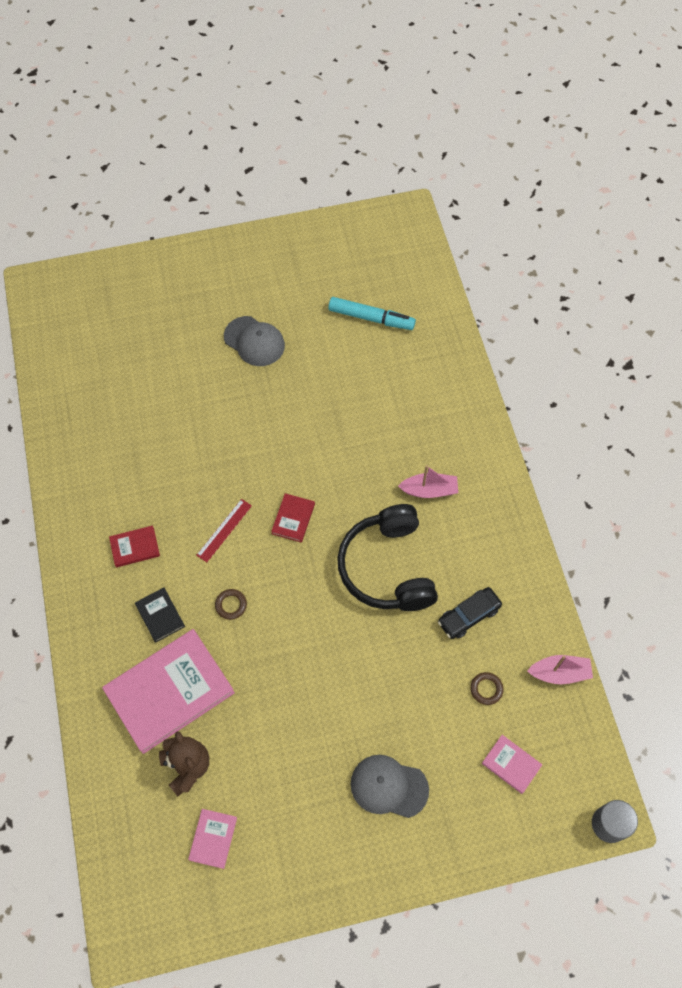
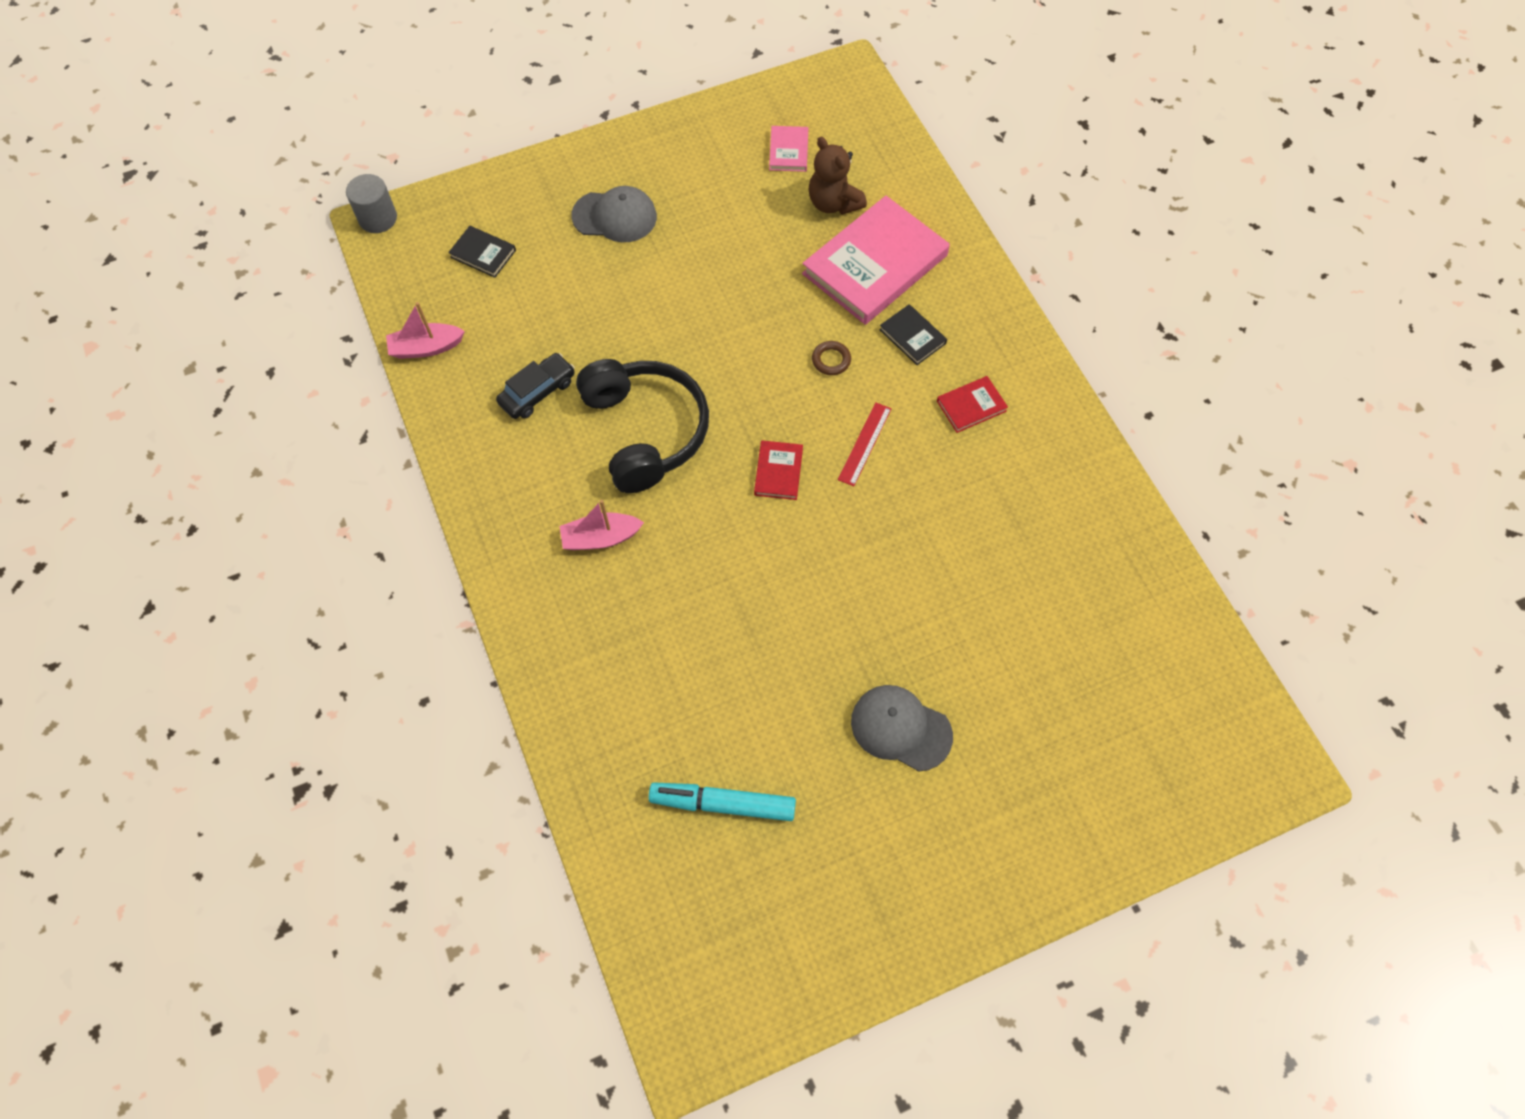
camera: 170 degrees right, 0 degrees up
brown ring [470,672,504,705] -> none
pink book [482,735,542,794] -> black book [448,226,516,278]

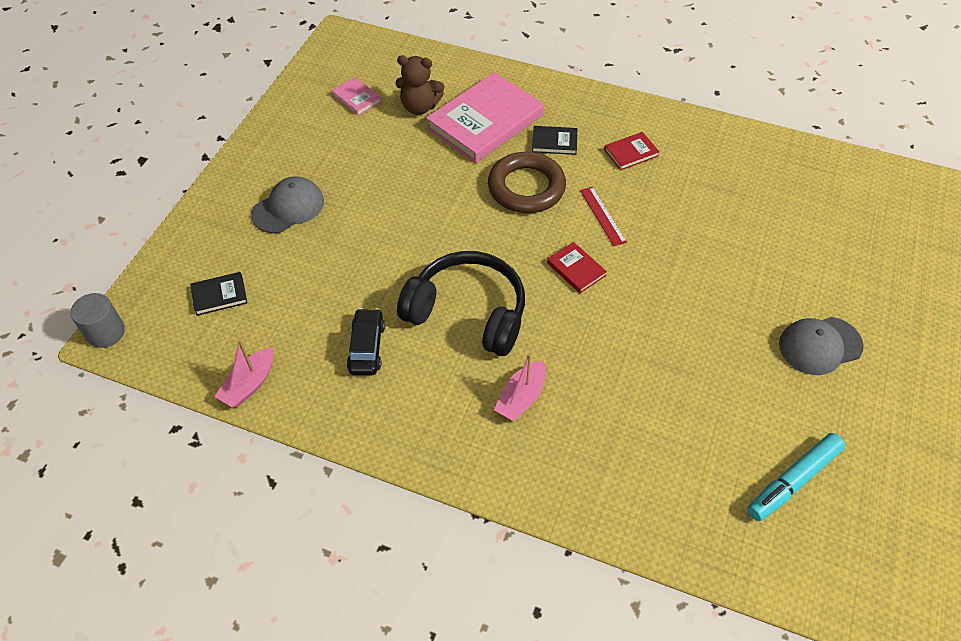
camera: 45 degrees left, 10 degrees down
pink book [802,196,950,325] -> pink book turned 45 degrees clockwise [426,72,544,163]
brown ring [812,341,851,375] -> brown ring [488,152,566,213], size x2.42
red book [937,376,1008,433] -> red book turned 45 degrees clockwise [604,132,660,170]

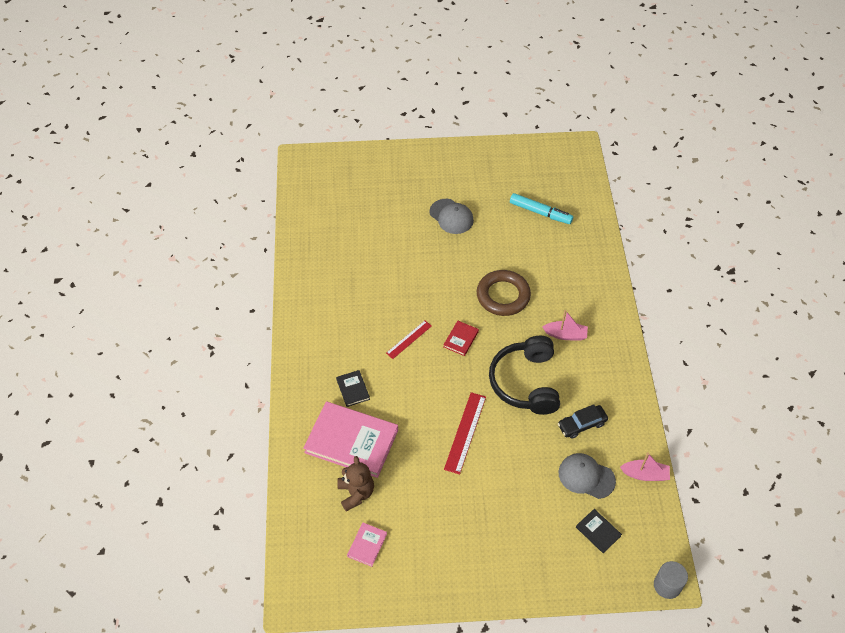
camera: 115 degrees left, 0 degrees up
grey cap [251,176,324,233] -> grey cap moved to [559,453,616,499]
brown ring [488,152,566,213] -> brown ring moved to [477,270,531,316]
red book [604,132,660,170] -> none
none -> red ruler [444,392,486,475]

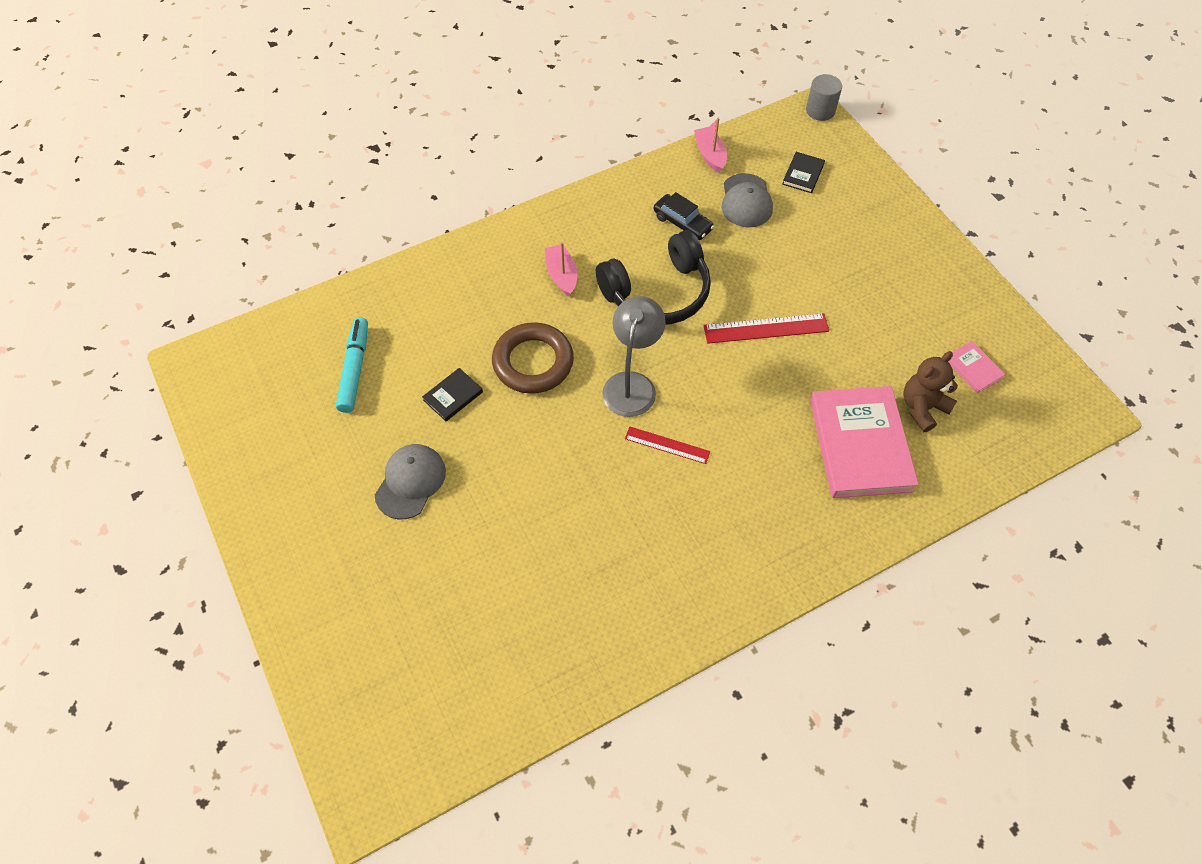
camera: 115 degrees left, 5 degrees up
black book [336,370,370,407] -> black book moved to [422,368,483,421]
pink book [347,523,387,567] -> pink book turned 60 degrees clockwise [948,341,1006,394]
red book [443,321,479,356] -> grey lamp [602,296,666,417]

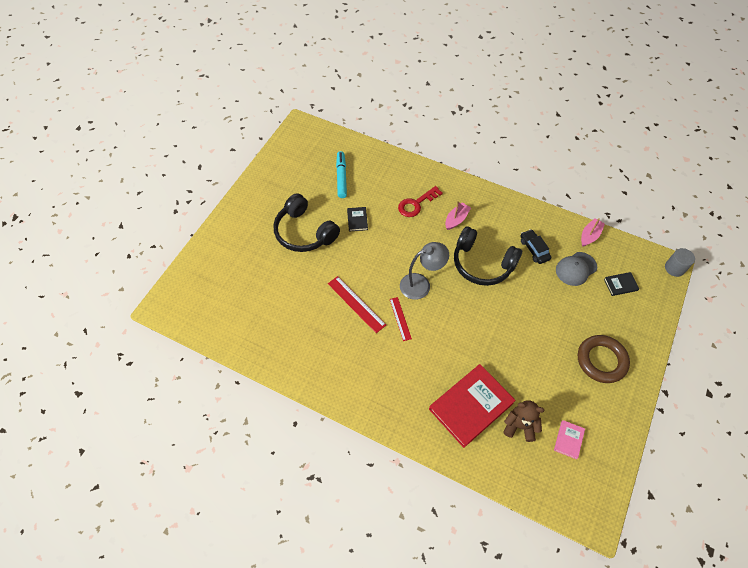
camera: 55 degrees right, 0 degrees up
turquoise marker [336,317,368,413] -> turquoise marker turned 60 degrees counterclockwise [336,151,347,198]
grey cap [375,444,446,519] -> black headphones [273,193,340,252]
black book [422,368,483,421] -> black book turned 75 degrees clockwise [347,207,368,232]
brown ring [492,322,574,394] -> brown ring moved to [578,335,630,383]
black car [654,192,714,240] -> black car turned 150 degrees clockwise [520,229,551,264]
red ruler [704,313,829,344] -> red ruler moved to [328,276,386,333]
pink book [810,386,919,498] -> red book [429,364,516,448]
none -> red key [398,186,443,217]

